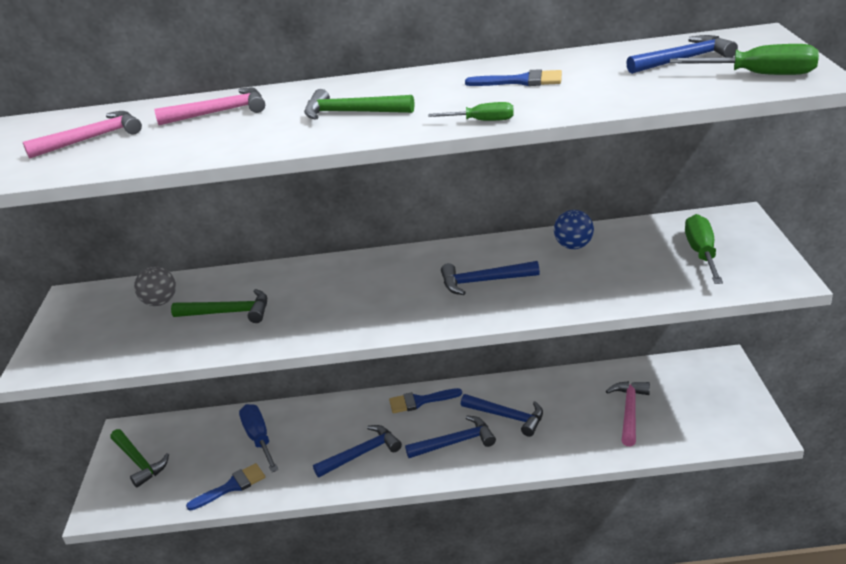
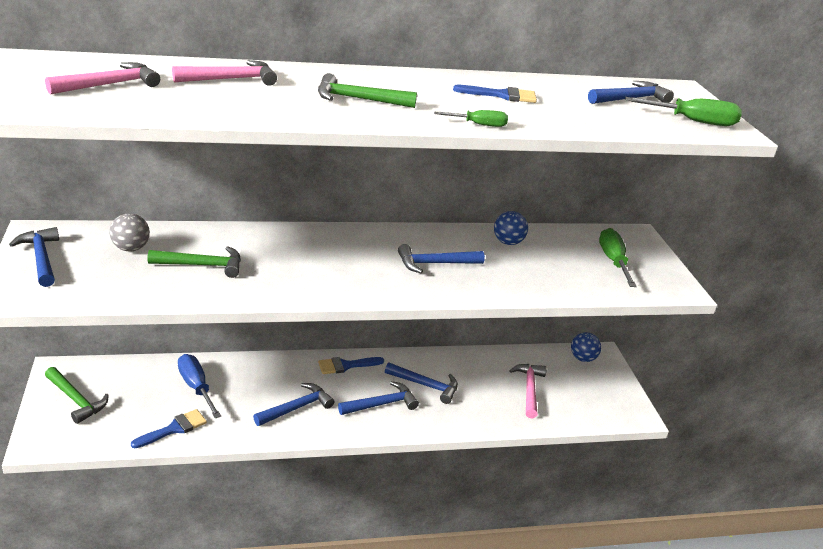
camera: 15 degrees left, 0 degrees up
none -> blue hammer [9,227,59,287]
none -> blue ball [571,332,601,362]

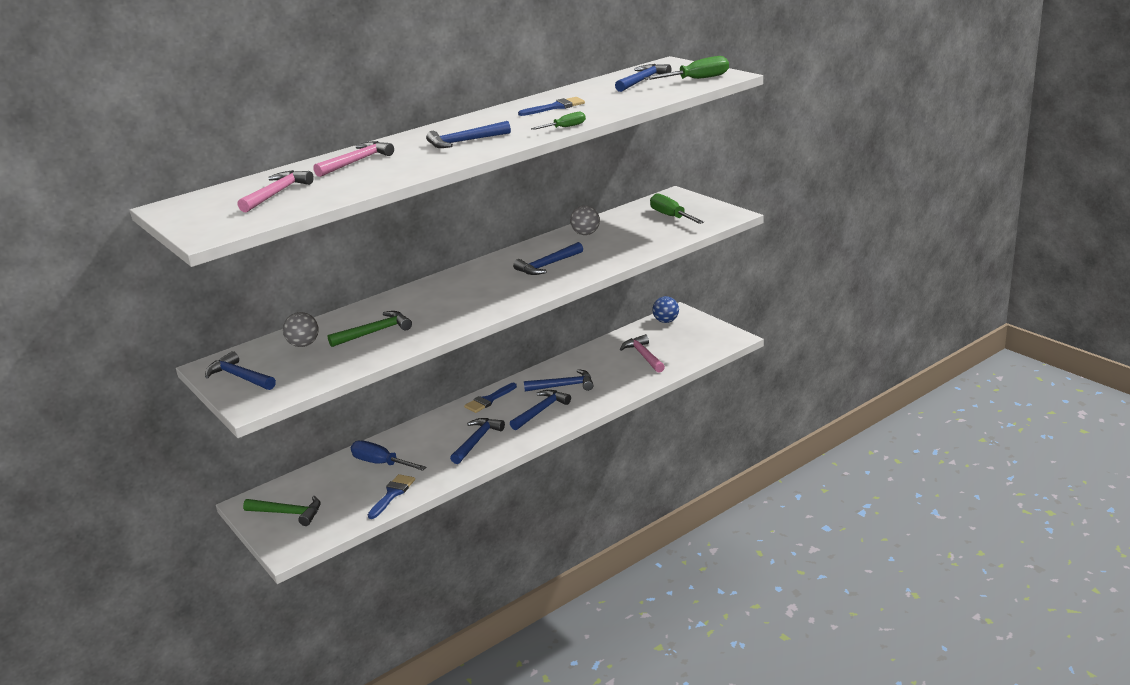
camera: 20 degrees left, 5 degrees down
green hammer [318,73,417,108] -> blue hammer [426,121,511,148]
blue ball [494,211,528,245] -> grey ball [570,205,600,235]

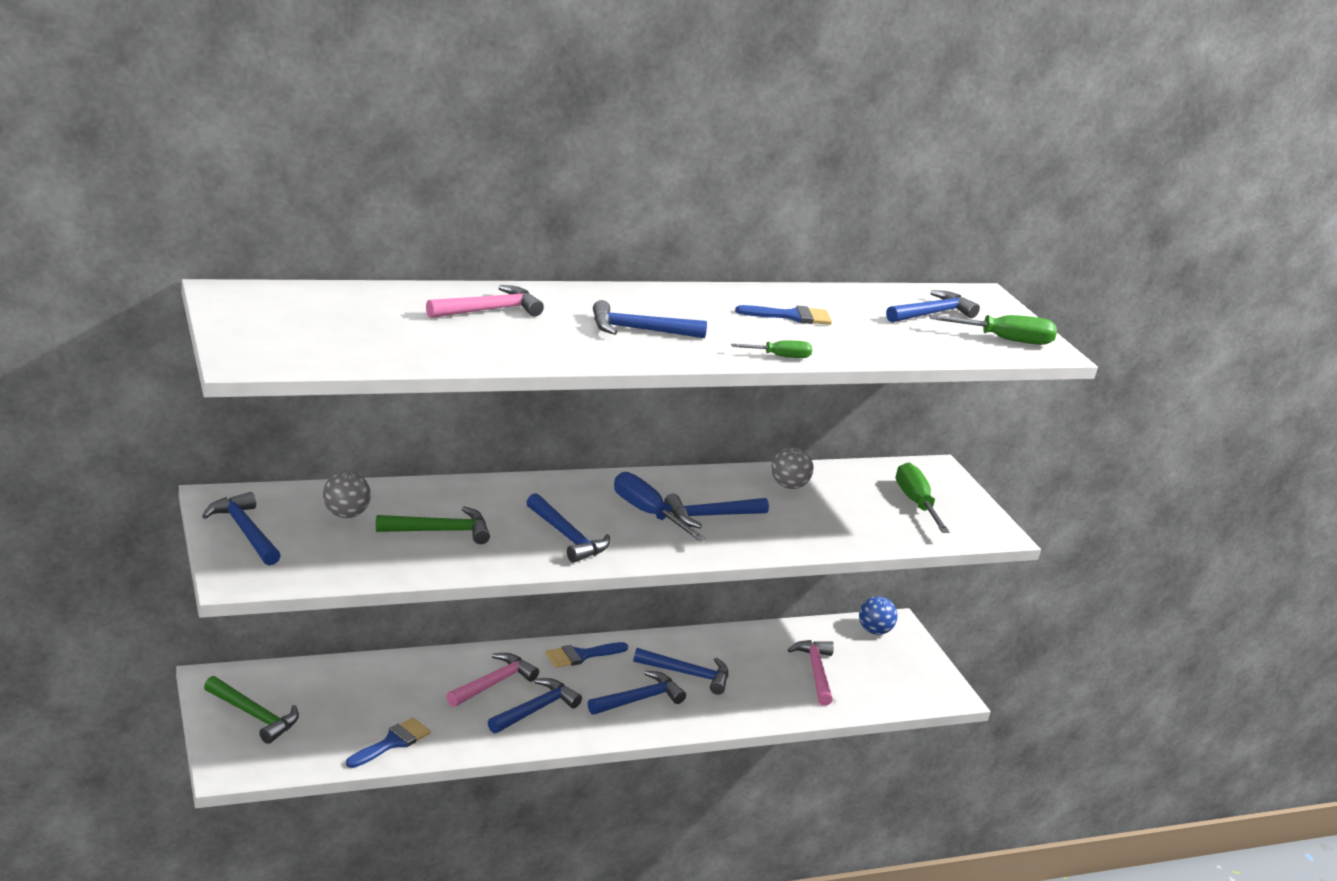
camera: 10 degrees right, 0 degrees up
pink hammer [238,170,314,212] -> pink hammer moved to [446,653,539,707]
blue screwdriver [351,441,426,471] -> blue screwdriver moved to [614,472,706,541]
none -> blue hammer [526,493,610,563]

